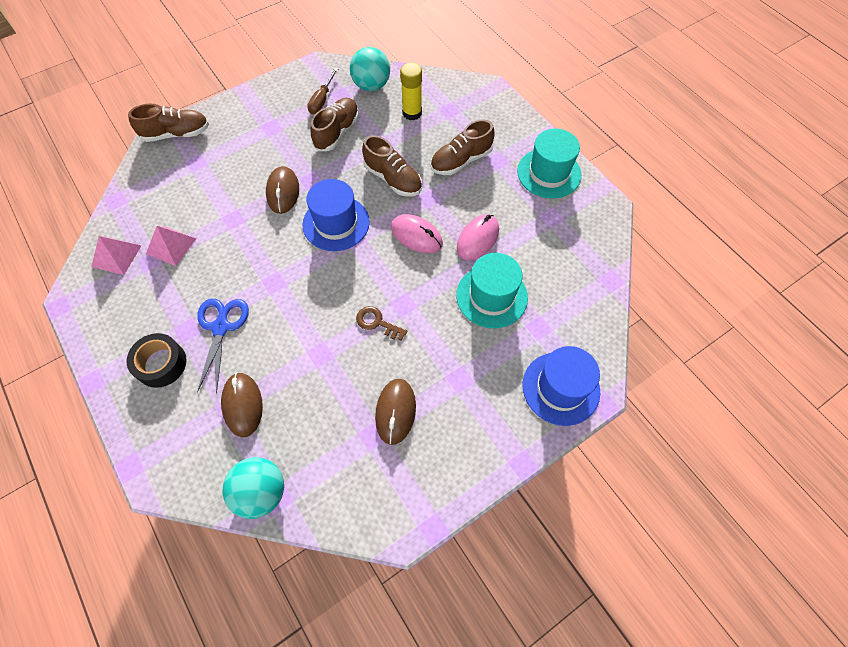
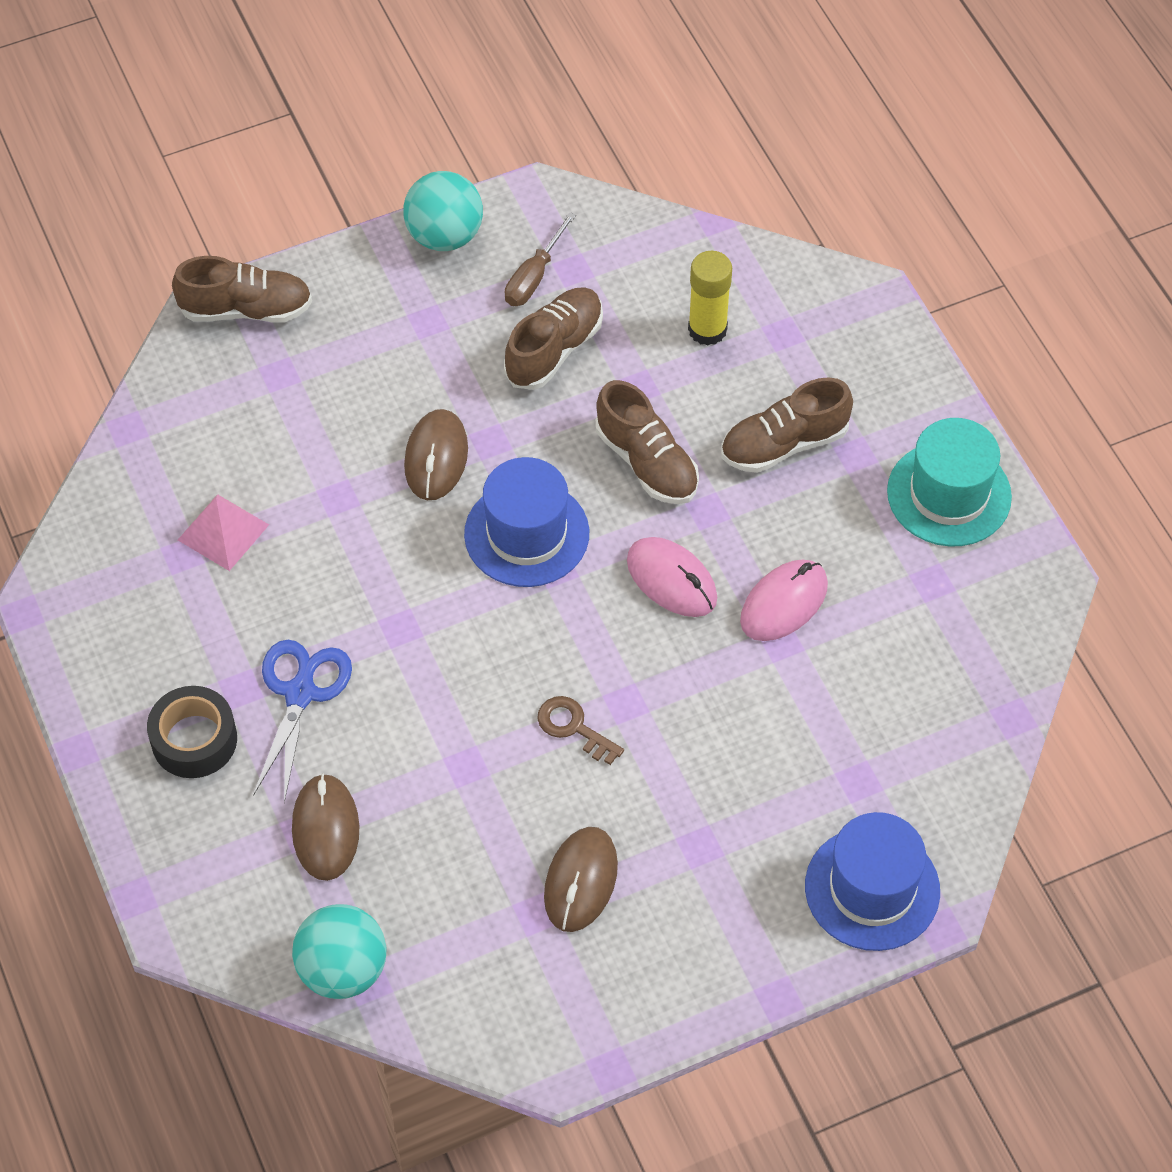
camera: 10 degrees right, 5 degrees down
pink pyramid [91,236,141,275] -> none
turquoise ball [350,47,390,91] -> turquoise ball moved to [403,171,483,251]
turquoise hat [456,253,528,328] -> none

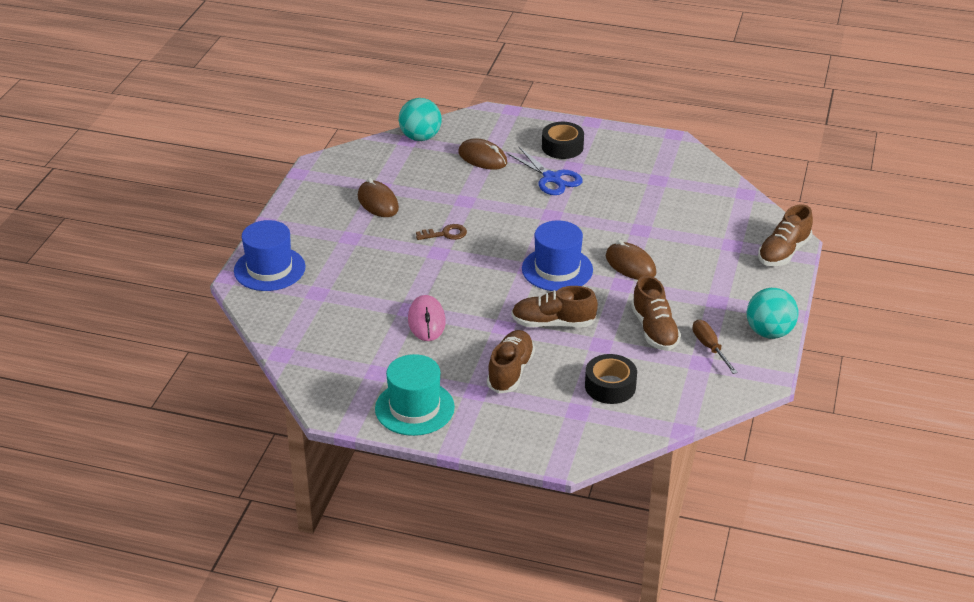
camera: 130 degrees right, 20 degrees down
pink pyramid [178,494,269,571] -> none
pink mouse [627,537,717,617] -> none
yellow glue stick [688,251,732,346] -> black tape [585,354,637,404]

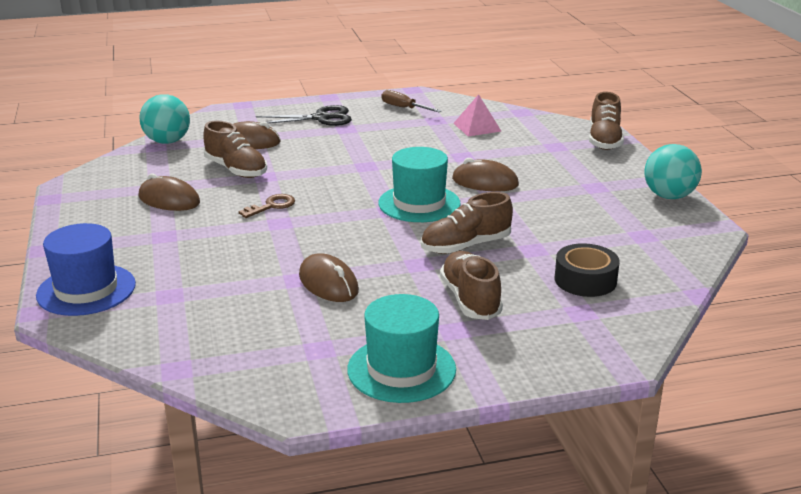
camera: 30 degrees left, 10 degrees down
pink mouse [408,295,446,341] -> brown mouse [299,253,359,302]
blue scissors [507,147,583,195] -> none
blue hat [522,220,593,291] -> turquoise hat [378,147,461,222]
black tape [542,122,584,159] -> black scissors [256,105,352,126]
brown shoe [631,276,681,351] -> brown shoe moved to [203,121,267,178]
brown screwdriver [693,320,738,374] -> brown screwdriver moved to [382,90,441,112]
none -> pink pyramid [453,94,501,136]

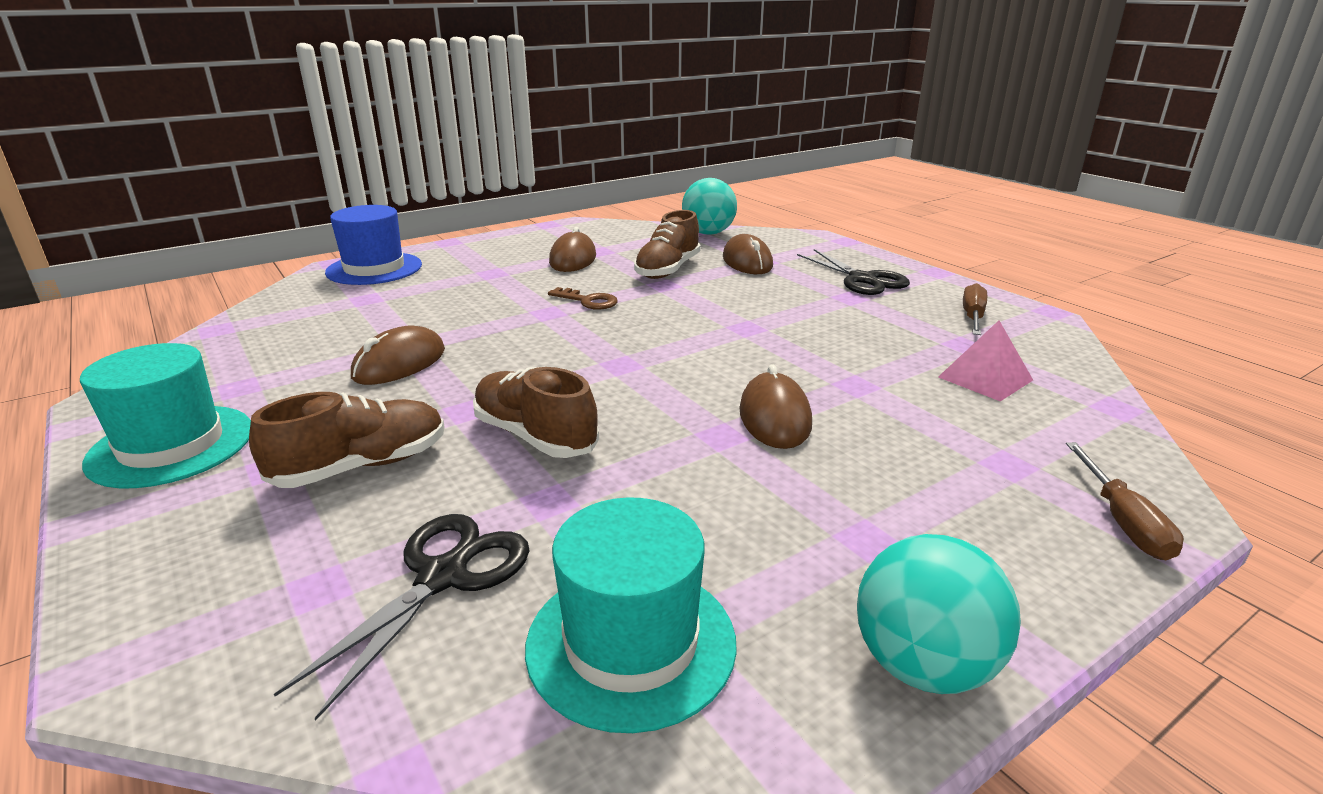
camera: 70 degrees right, 0 degrees up
turquoise hat [378,147,461,222] -> turquoise hat moved to [525,497,737,733]
black tape [555,243,620,297] -> black scissors [274,514,530,721]
brown shoe [589,92,624,150] -> brown screwdriver [1066,442,1184,560]

